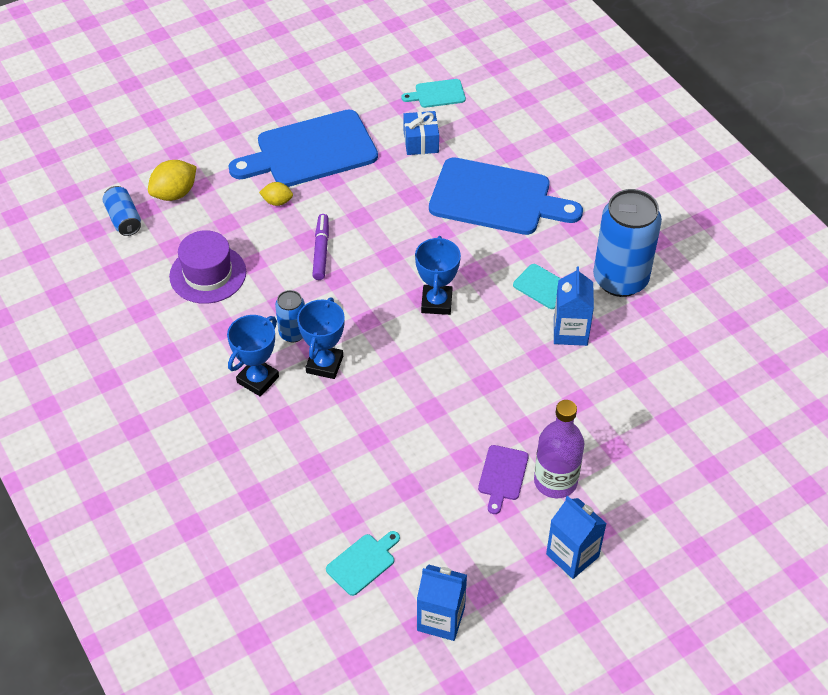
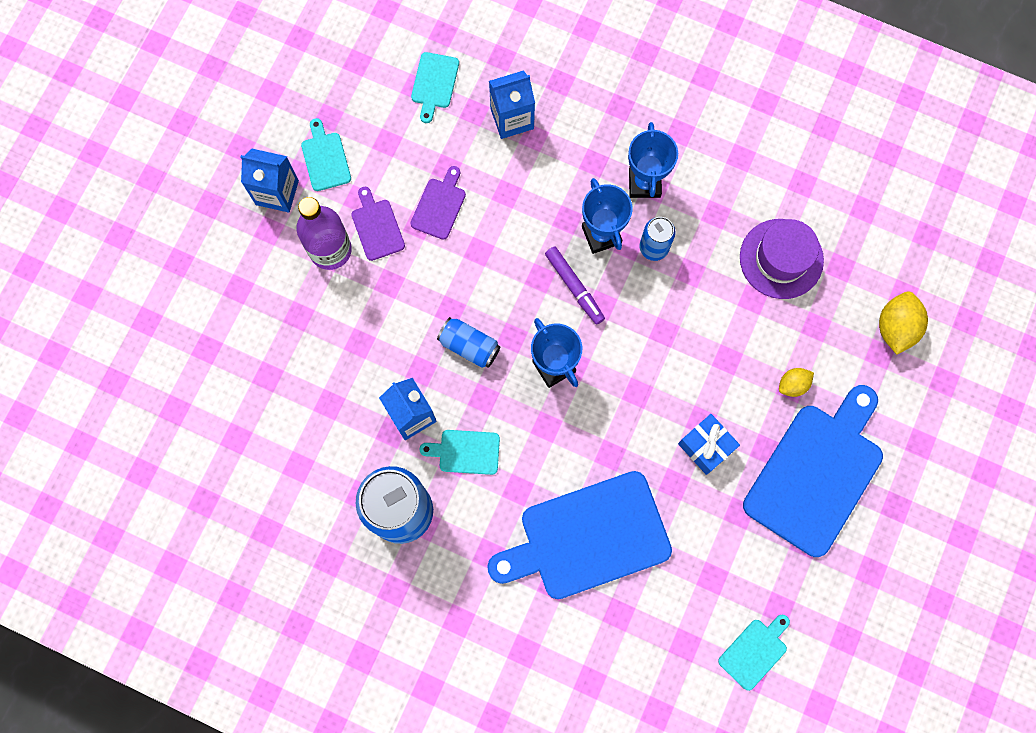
camera: 145 degrees right, 25 degrees up
blue can [103,186,141,236] -> blue can moved to [437,317,500,368]
purple marker [312,214,329,280] -> purple marker moved to [545,247,605,325]
blue gift [403,111,439,155] -> blue gift moved to [678,414,740,475]
blue carton [417,564,467,641] -> blue carton moved to [489,70,535,139]
none -> turquoise cutting board [301,118,351,191]
none -> purple cutting board [410,166,466,240]

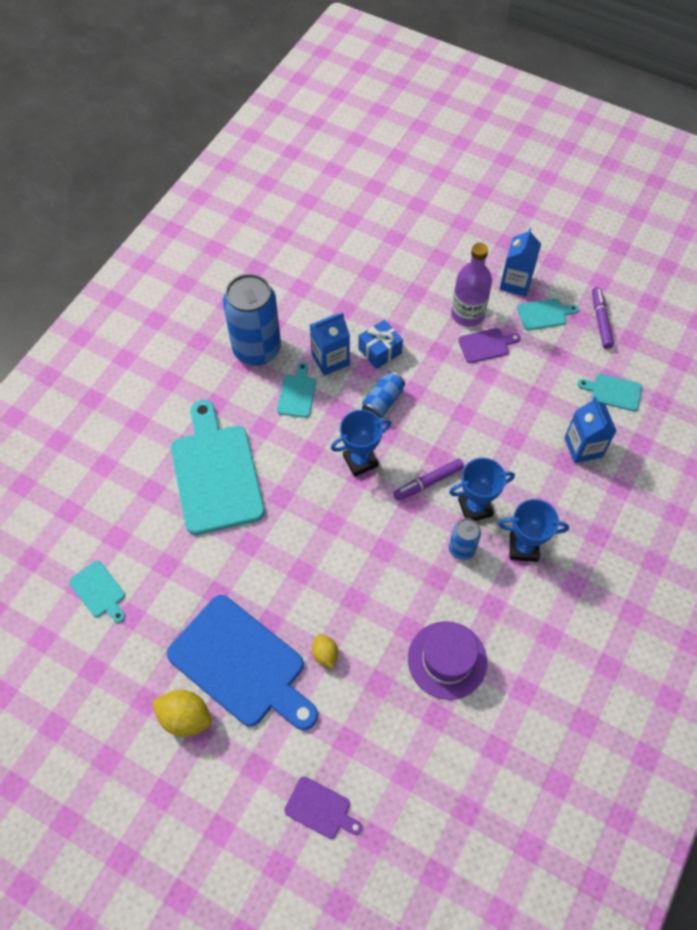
camera: 95 degrees right, 15 degrees down
purple cutting board [410,166,466,240] -> purple cutting board moved to [284,776,362,839]
blue cutting board [487,471,672,599] -> turquoise cutting board [171,400,265,535]
blue gift [678,414,740,475] -> blue gift moved to [358,320,403,369]
yellow lemon [879,291,928,355] -> yellow lemon moved to [152,690,212,737]
none -> purple marker [592,287,614,349]

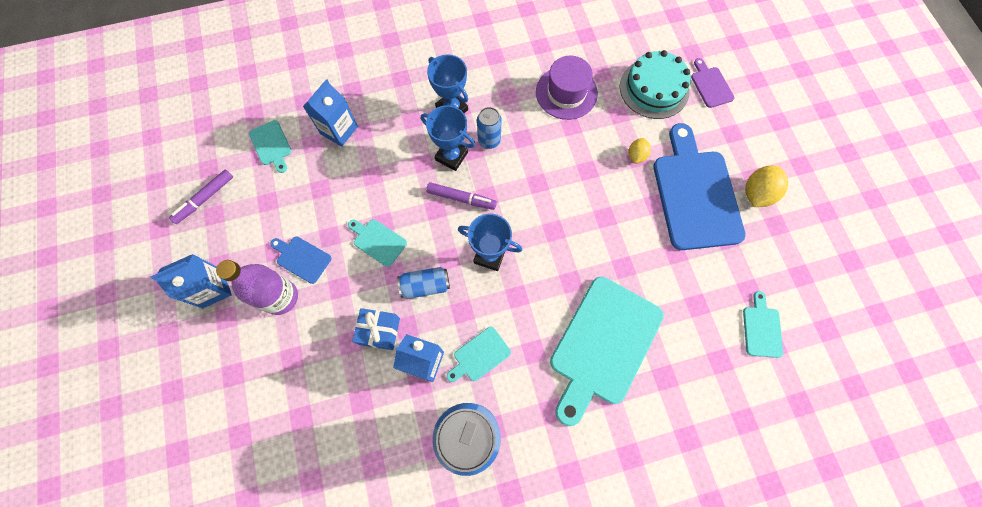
camera: 135 degrees left, 10 degrees up
yellow lemon [152,690,212,737] -> yellow lemon turned 60 degrees clockwise [745,166,788,207]
purple cutting board [458,328,520,363] -> blue cutting board [270,237,331,284]
turquoise cutting board [517,298,579,331] -> turquoise cutting board moved to [348,219,407,267]
none -> turquoise cake [620,50,691,119]

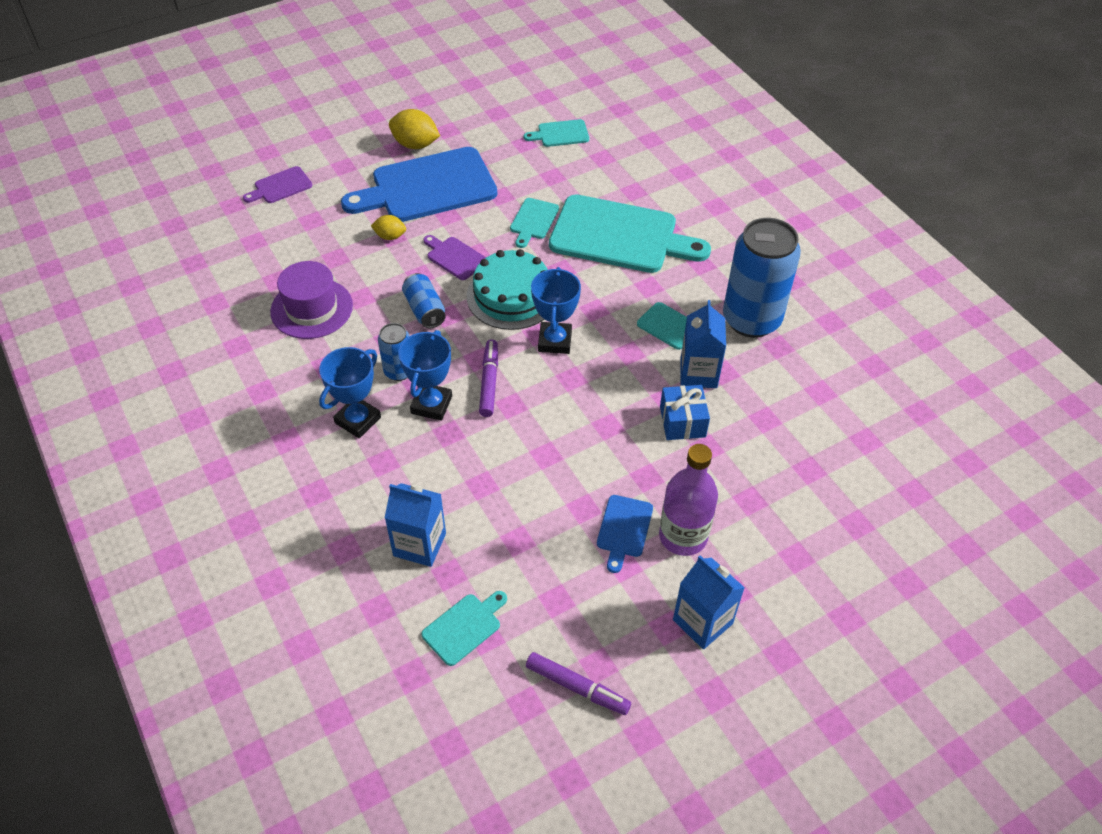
camera: 105 degrees left, 20 degrees down
turquoise cutting board [348,219,407,267] -> turquoise cutting board moved to [510,198,559,248]
blue can [397,267,450,299] -> blue can moved to [402,273,446,329]
turquoise cake [620,50,691,119] -> turquoise cake moved to [467,249,548,330]
none -> purple cutting board [423,235,486,280]

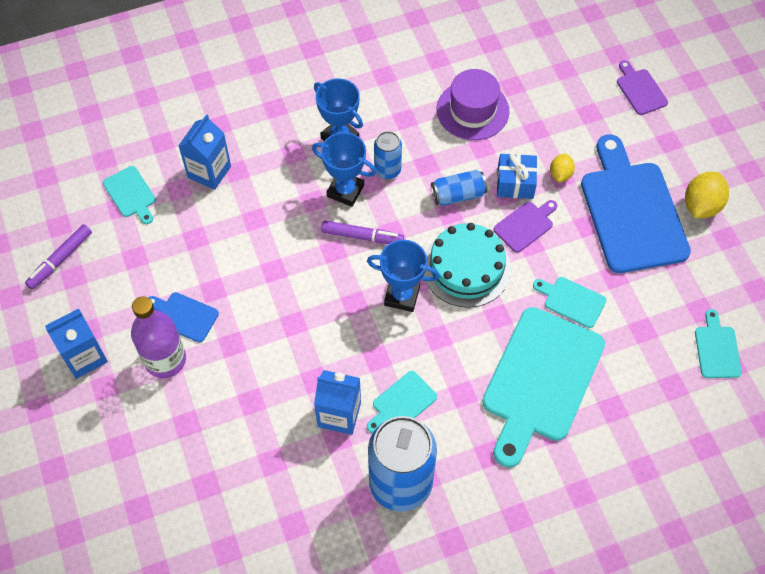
camera: 100 degrees right, 10 degrees up
blue gift [660,385,710,440] -> blue gift moved to [497,154,537,199]

